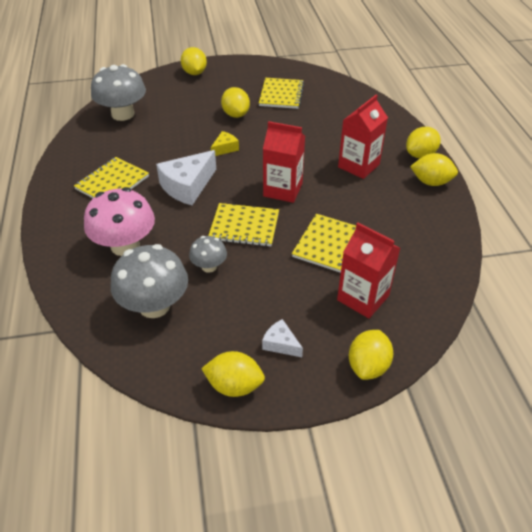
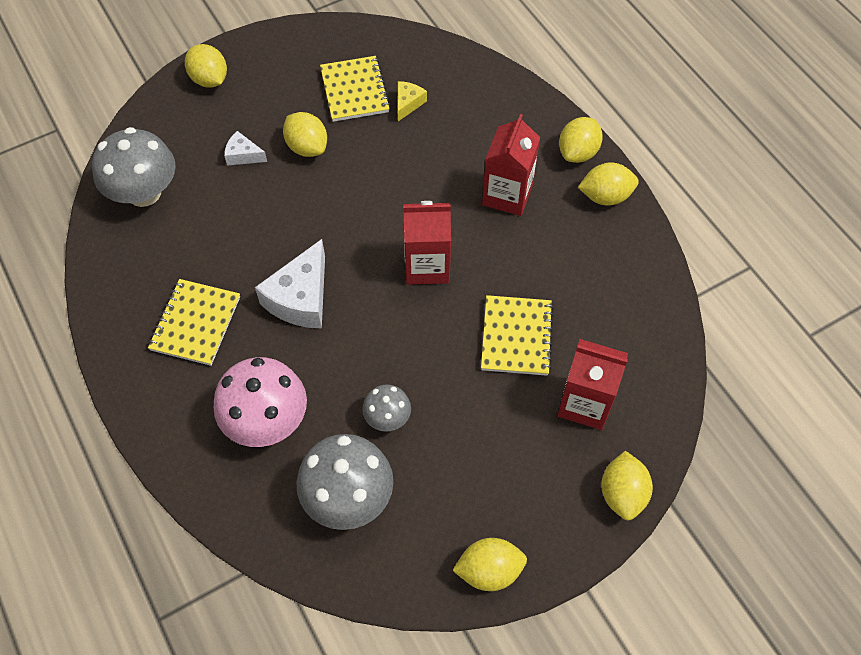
camera: 20 degrees left, 15 degrees up
yellow notebook [208,203,279,247] -> none
yellow cheese [211,131,239,156] -> yellow cheese moved to [398,81,427,121]
white cheese [262,319,303,357] -> white cheese moved to [224,131,267,166]

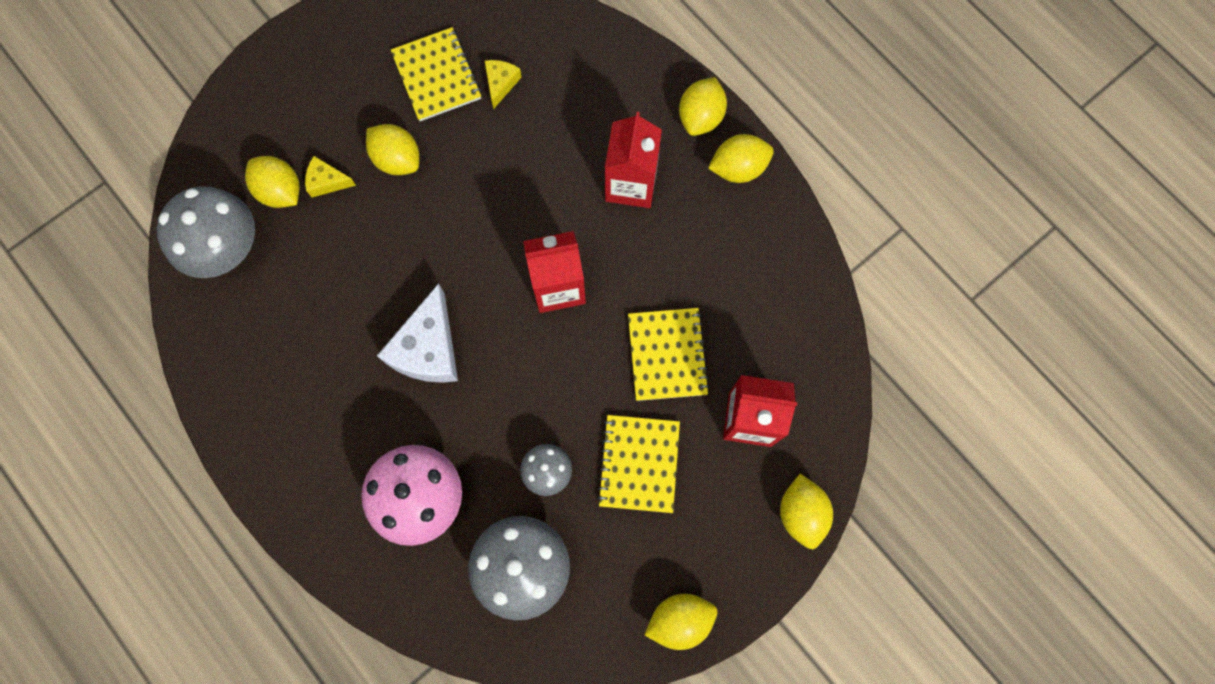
camera: 10 degrees left, 15 degrees up
yellow notebook [148,279,240,366] -> yellow notebook moved to [597,415,680,513]
yellow lemon [185,44,227,88] -> yellow lemon moved to [245,156,300,208]
white cheese [224,131,267,166] -> yellow cheese [305,156,356,197]

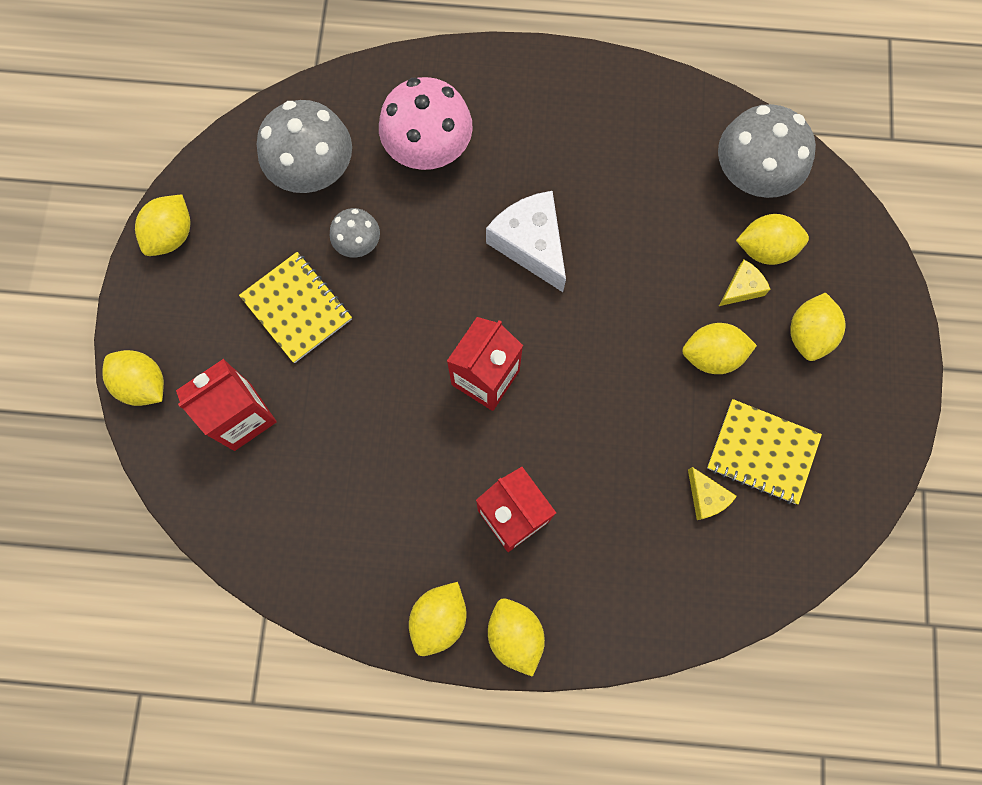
camera: 135 degrees right, 0 degrees up
yellow notebook [628,308,710,401] -> none
none -> yellow lemon [790,292,845,361]

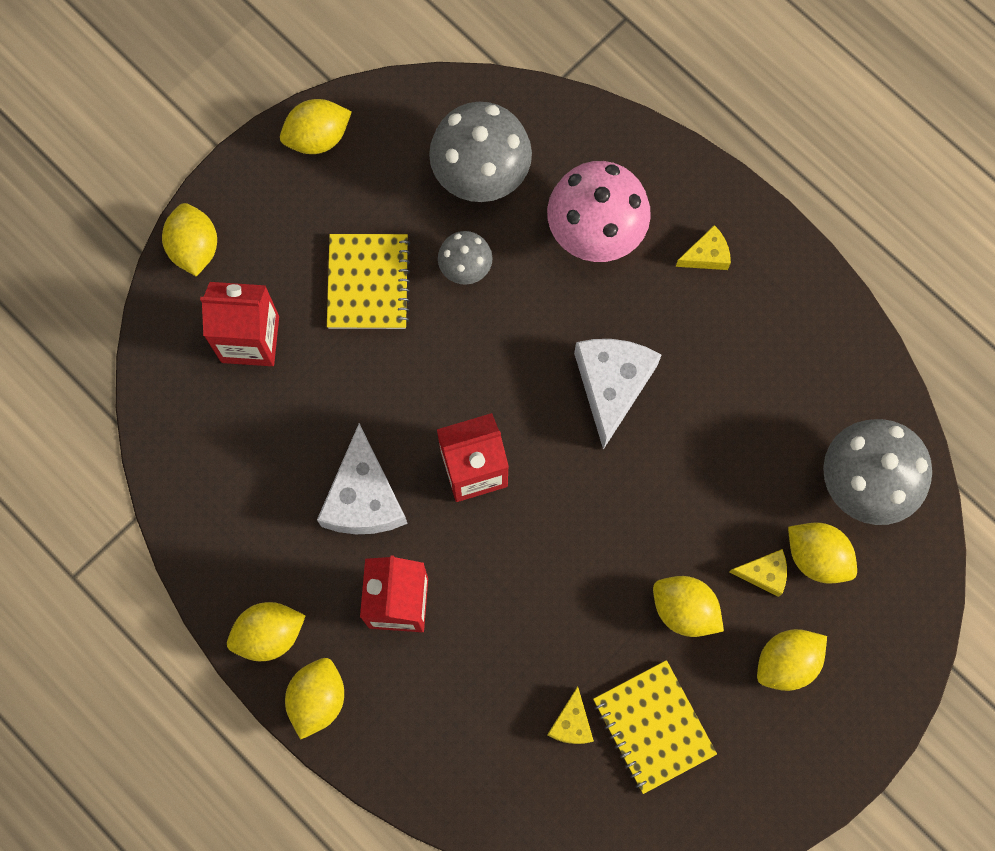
camera: 40 degrees right, 0 degrees up
none -> white cheese [317,423,408,534]
none -> yellow cheese [676,225,731,270]

